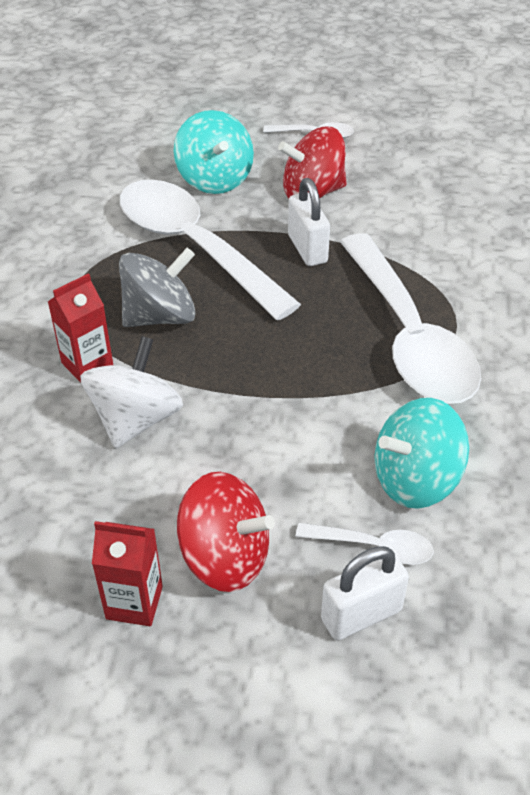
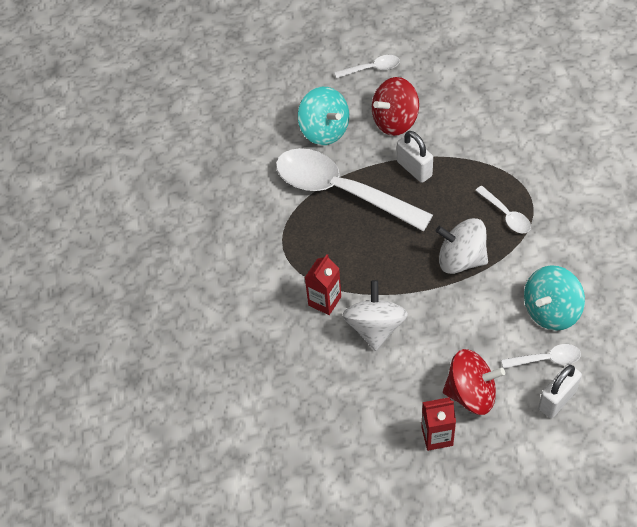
camera: 15 degrees left, 10 degrees up
grey spinning top [119,248,196,327] -> none
white spoon [340,233,482,404] -> white spoon [475,186,531,233], size x0.42
none -> white spinning top [436,218,488,274]

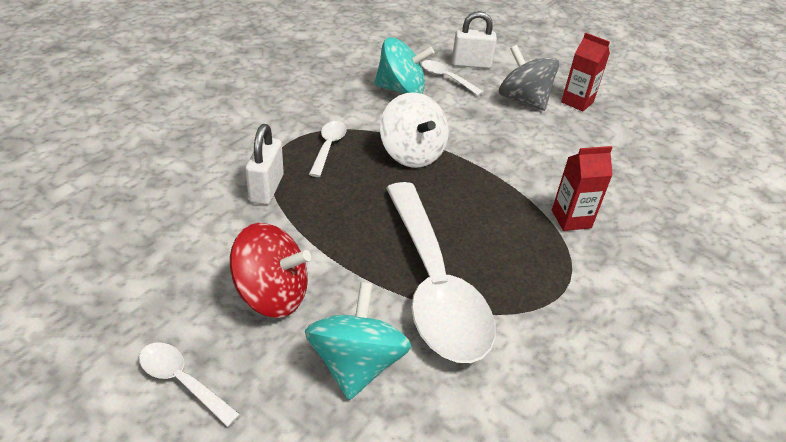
camera: 140 degrees left, 15 degrees down
white spinning top [342,280,408,351] -> none
white padlock [397,131,433,183] -> white padlock moved to [245,124,284,205]
red spinning top [443,349,505,415] -> grey spinning top [499,45,559,111]

